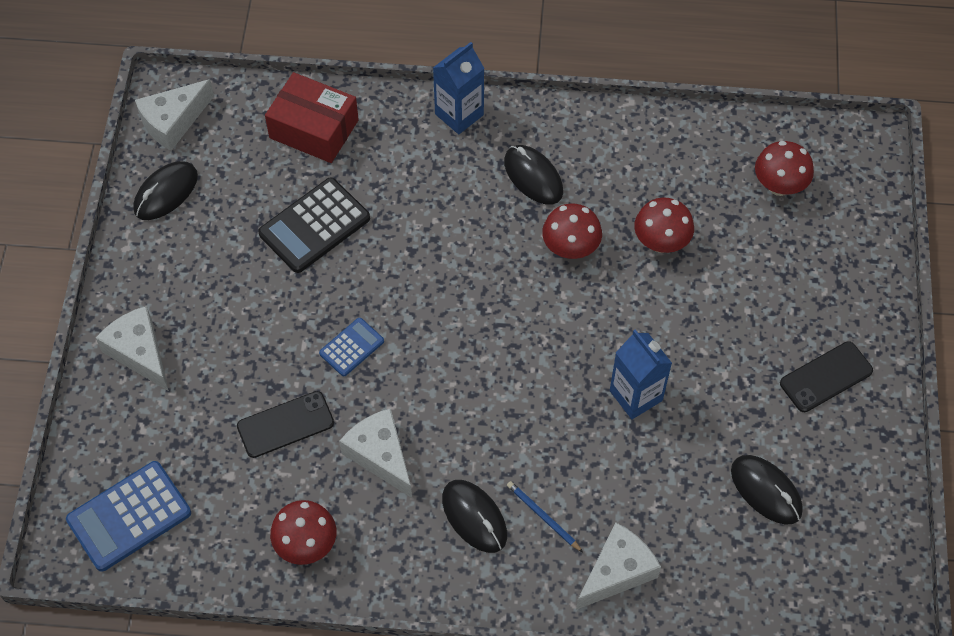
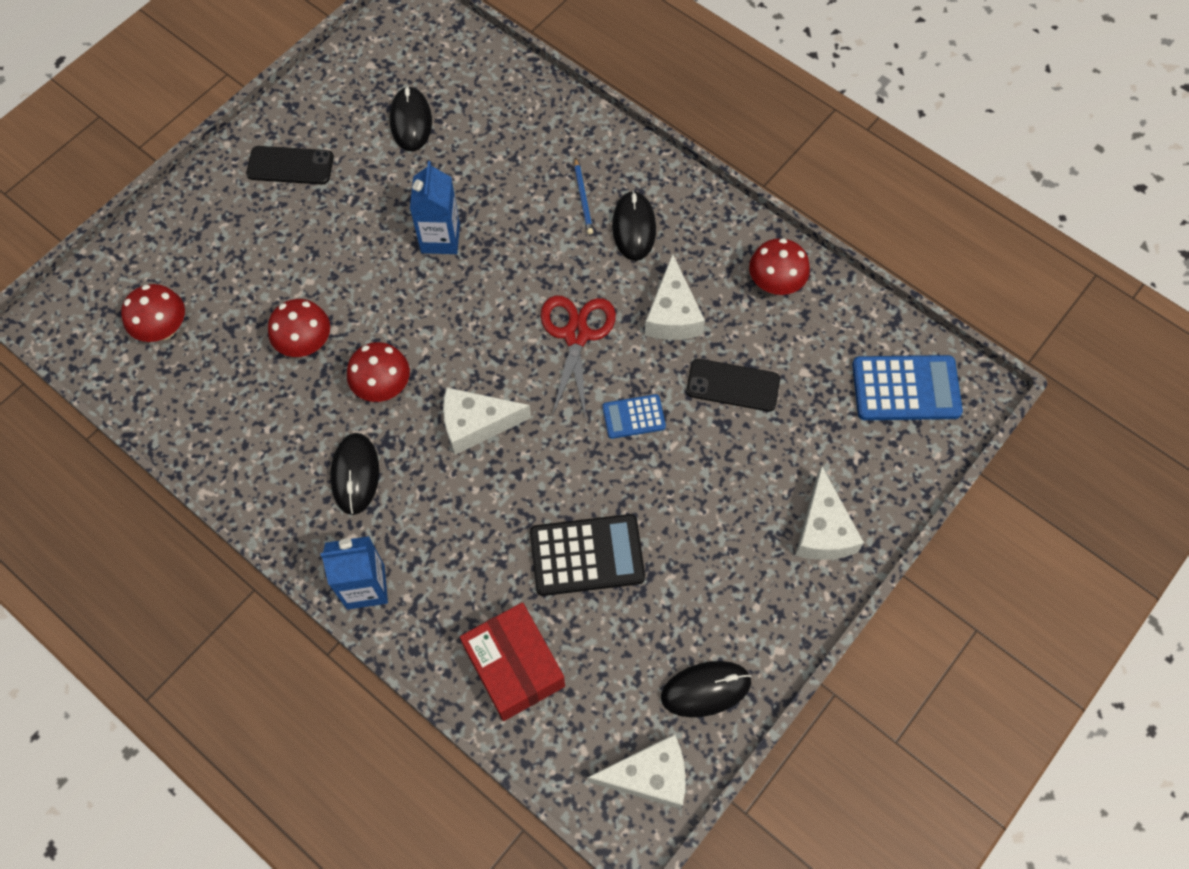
camera: 145 degrees left, 5 degrees up
white cheese [576,522,661,610] -> white cheese moved to [443,387,531,455]
none -> red scissors [541,296,616,419]

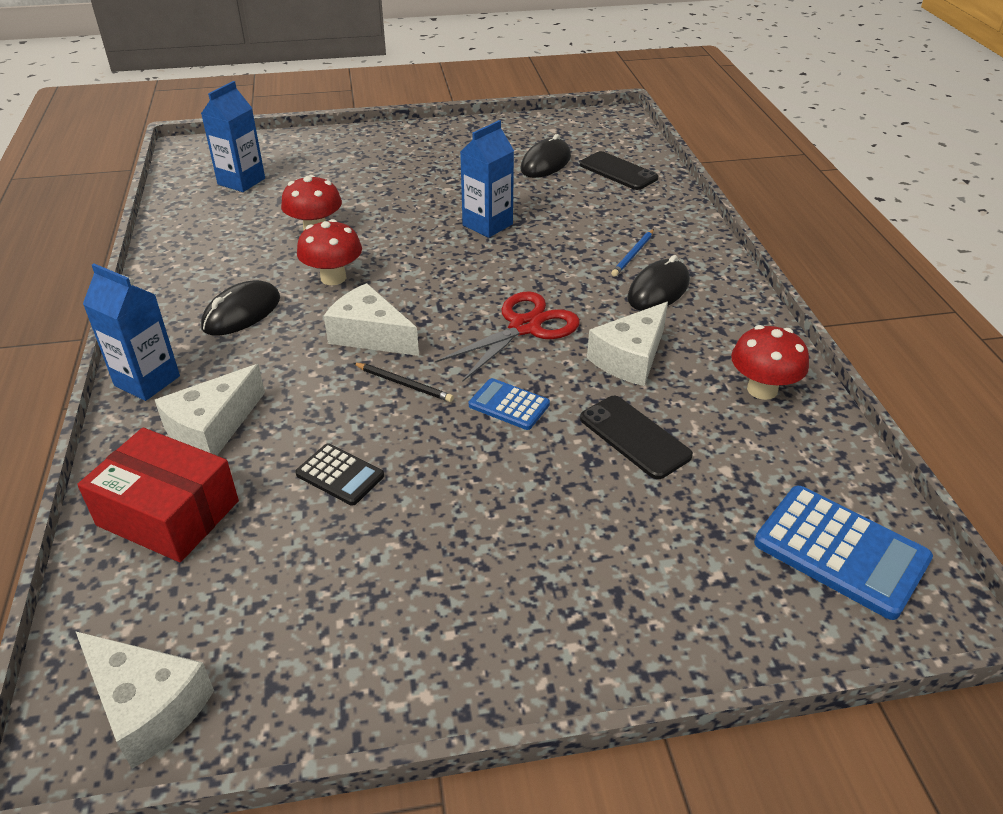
camera: 40 degrees right, 25 degrees down
red mushroom [121,284,185,342] -> blue carton [201,81,265,192]
black phone [246,146,334,184] -> black phone moved to [580,151,658,190]
red box [460,602,565,721] -> red box turned 75 degrees counterclockwise [77,427,239,562]
black calculator [530,514,645,596] -> black calculator [295,444,384,506], size x0.56
black mouse [661,661,752,717] -> none
white cheese [795,465,864,560] -> white cheese moved to [155,364,265,456]
none -> black pencil [353,363,454,402]

